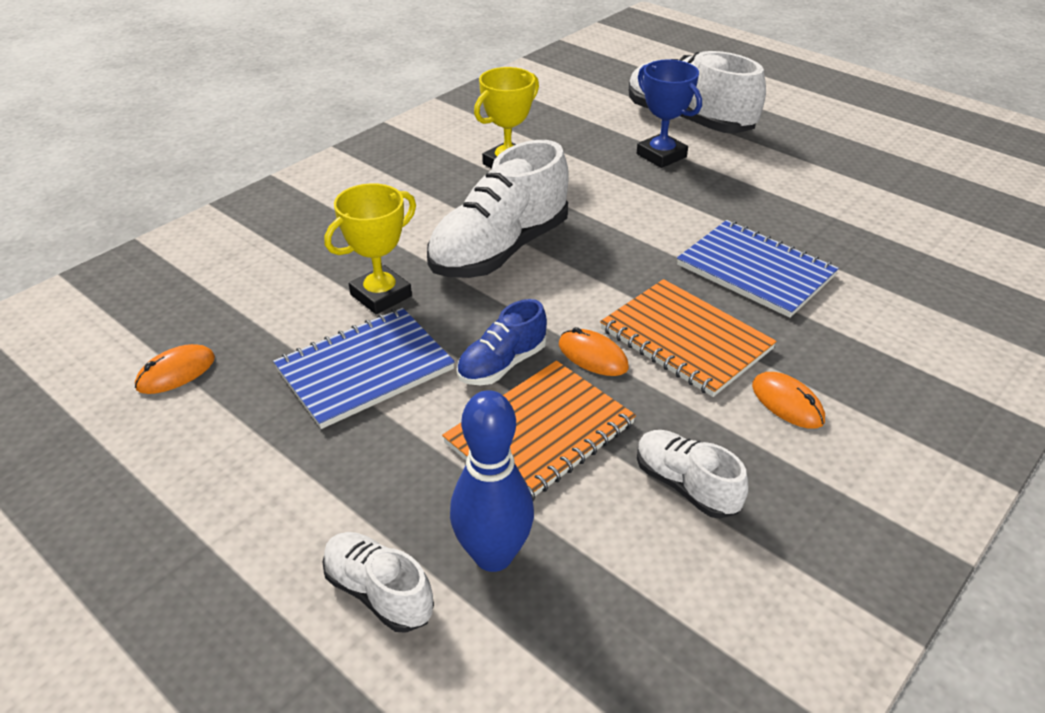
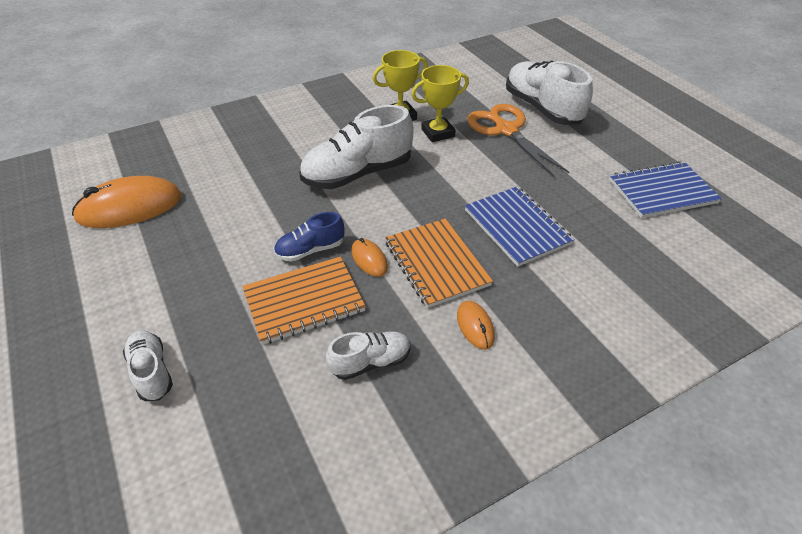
camera: 20 degrees right, 5 degrees up
orange mouse [135,344,215,394] -> orange mouse [72,176,182,228], size x2.06
blue notebook [273,308,455,429] -> blue notebook moved to [609,161,722,218]
yellow trophy [325,183,416,314] -> yellow trophy moved to [411,65,469,142]
blue bowling pin [450,390,534,572] -> none
blue trophy [637,59,702,168] -> orange scissors [467,104,570,177]
white shoe [637,430,748,519] -> white shoe turned 90 degrees clockwise [326,331,411,380]

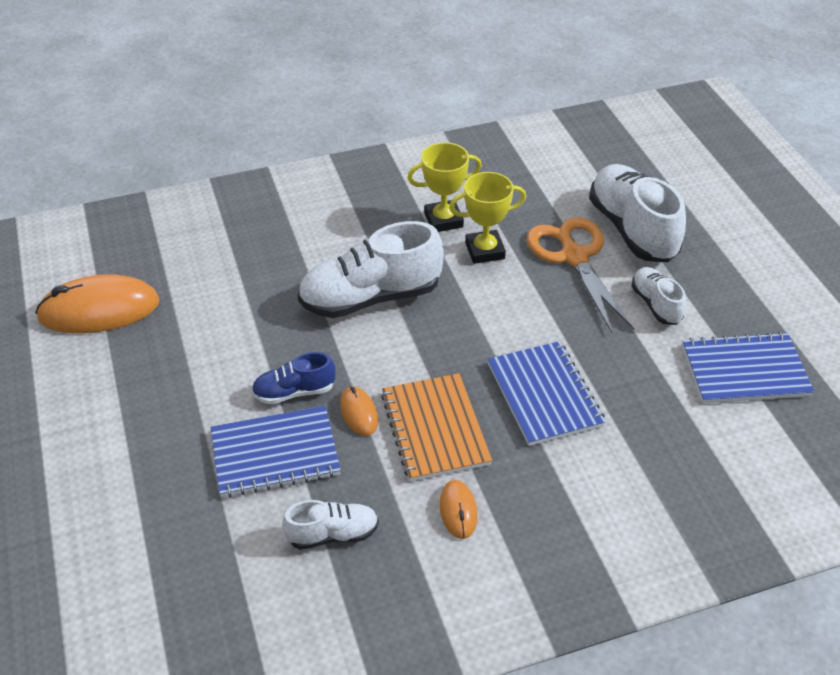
camera: 10 degrees right, 0 degrees up
white shoe [123,330,173,401] -> white shoe moved to [631,267,686,325]
orange notebook [242,257,366,345] -> blue notebook [211,406,341,498]

